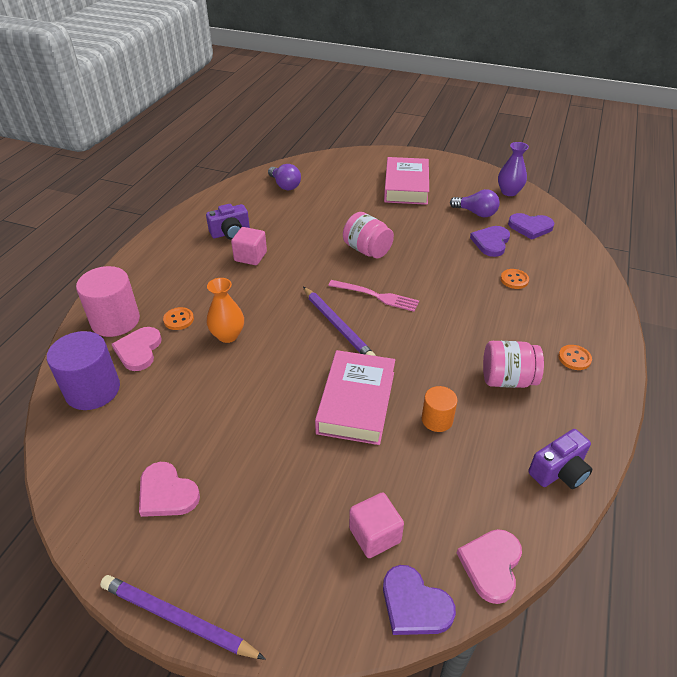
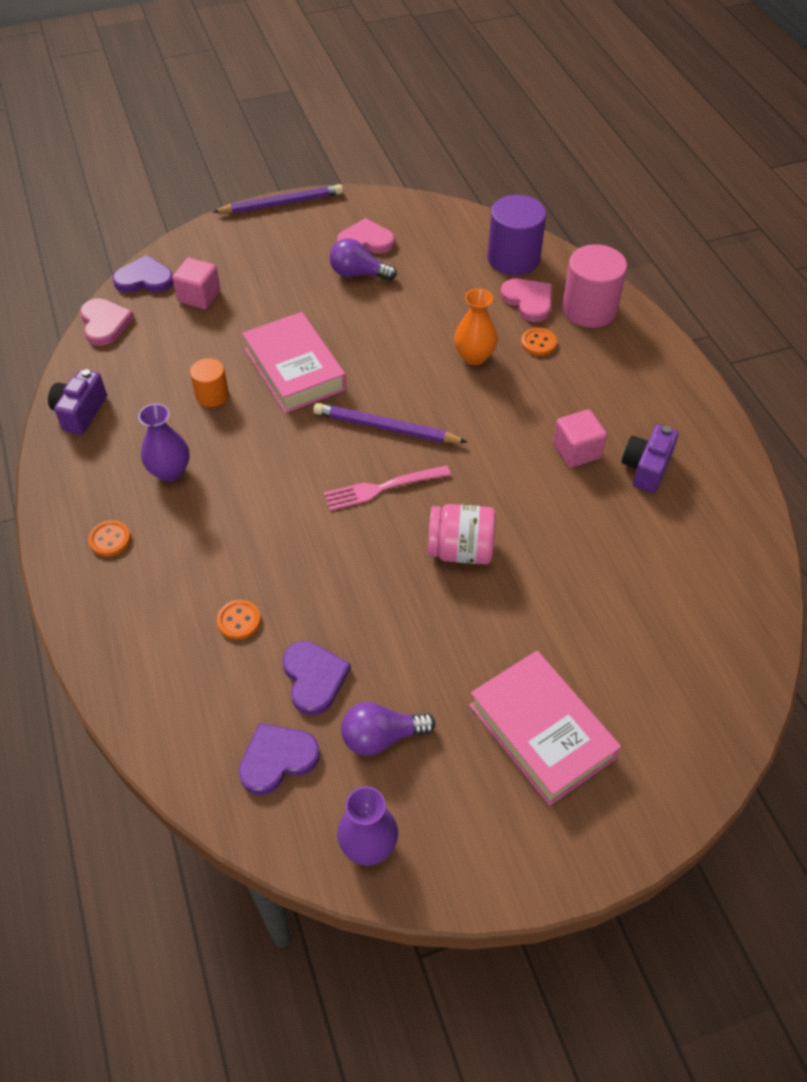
camera: 140 degrees right, 10 degrees up
purple light bulb [268,164,301,190] -> purple light bulb moved to [330,238,397,281]
pink jar [483,341,544,388] -> purple vase [138,404,189,482]

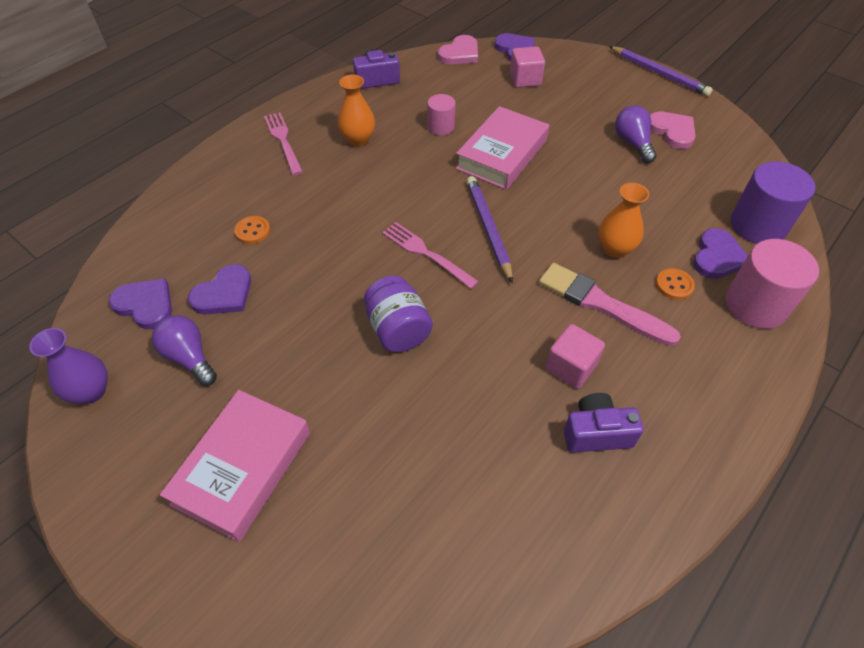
camera: 60 degrees right, 0 degrees up
orange button [88,520,131,556] -> pink fork [264,112,303,175]
purple vase [138,404,189,482] -> orange vase [338,75,375,146]
orange cylinder [190,358,229,407] -> pink cylinder [427,94,456,135]
pink jar [428,504,496,564] -> purple jar [364,276,433,352]
pink heart [500,279,552,322] -> purple heart [693,228,748,279]
none -> pink brush [539,263,681,346]

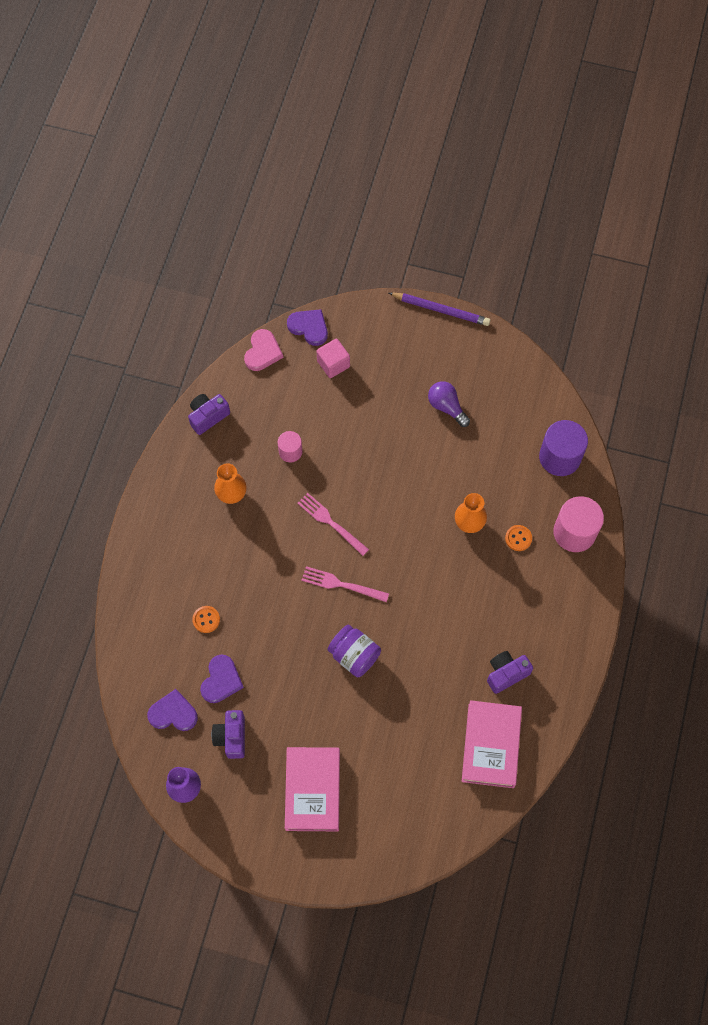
camera: 25 degrees left, 15 degrees up
purple light bulb [152,315,217,386] -> purple camera [212,710,245,759]
pink fork [264,112,303,175] -> pink fork moved to [297,493,369,556]
pink book [456,106,549,190] -> pink book moved to [462,700,522,788]
purple pencil [466,176,513,283] -> none
pink brush [539,263,681,346] -> none
pink cube [545,324,605,389] -> none
pink heart [650,111,696,149] -> none
purple heart [693,228,748,279] -> none

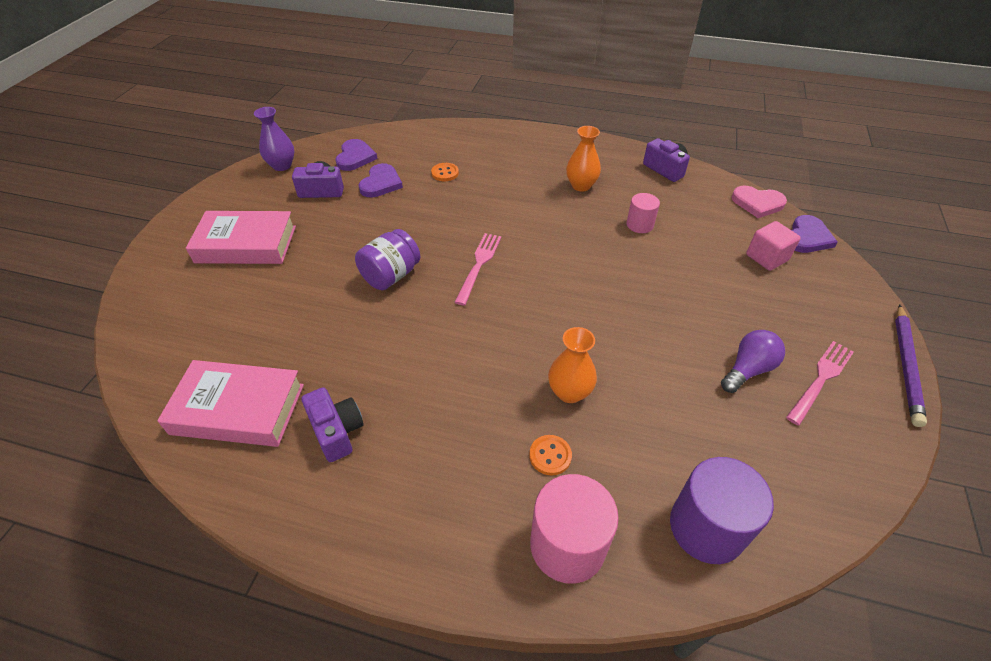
camera: 90 degrees right, 20 degrees down
purple heart [200,655,244,703] -> purple heart turned 90 degrees counterclockwise [358,163,403,197]
pink fork [297,493,369,556] -> pink fork moved to [786,341,854,426]

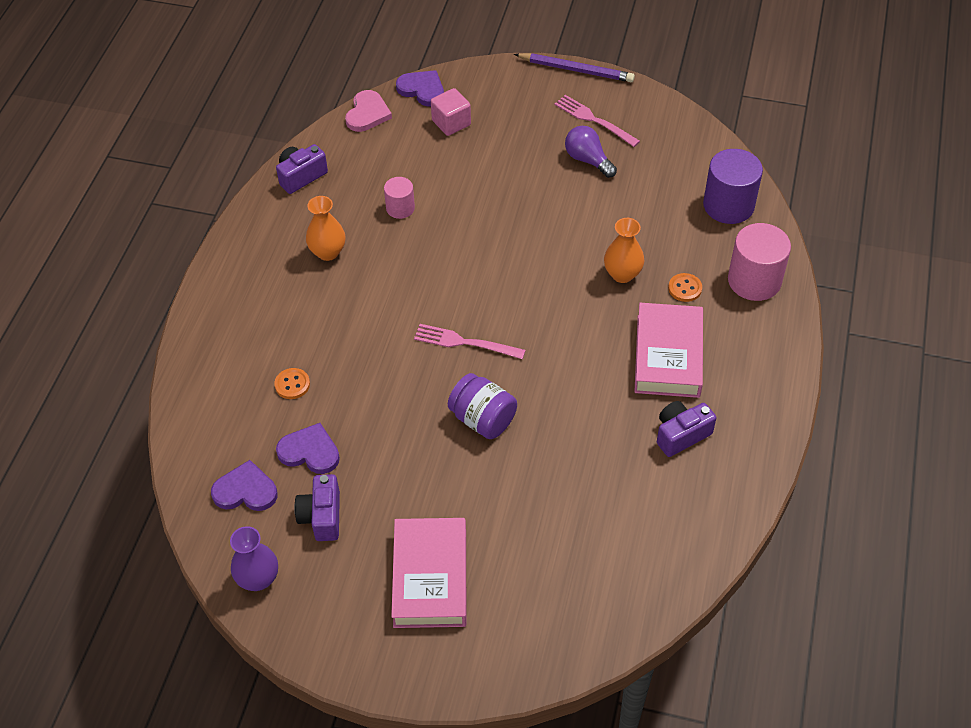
camera: 90 degrees left, 5 degrees up
pink book [157,360,304,447] -> pink book moved to [634,303,703,398]

